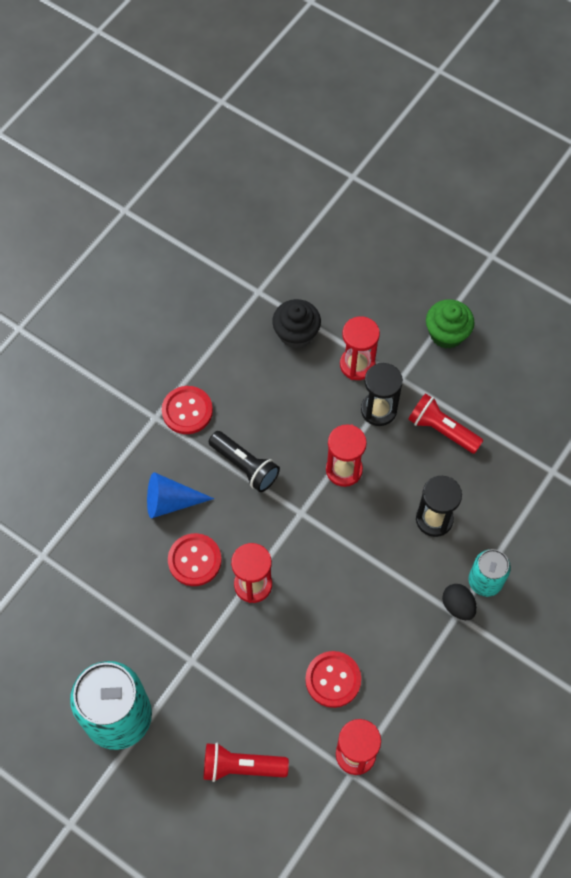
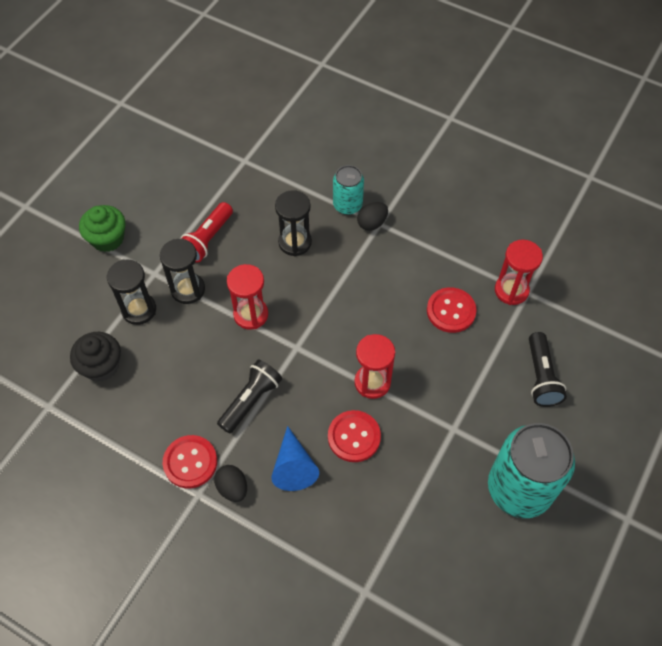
camera: 95 degrees left, 5 degrees down
red flashlight [204,743,289,782] -> black flashlight [529,332,567,407]
red hourglass [340,316,380,380] -> black hourglass [107,259,156,325]
none -> black egg [214,465,247,502]

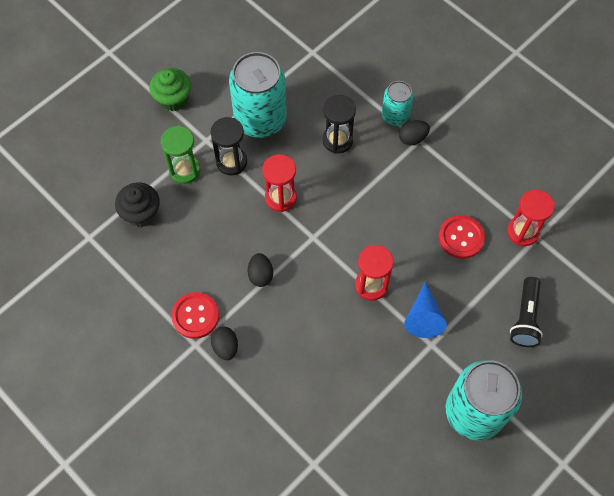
camera: 15 degrees right, 5 degrees up
black hourglass [107,259,156,325] -> green hourglass [161,125,201,184]
red flashlight [181,202,233,263] -> turquoise can [229,52,286,138]
black flashlight [217,359,282,434] -> black egg [248,253,273,287]
blue cone [271,426,319,491] -> blue cone moved to [404,281,447,338]
red button [328,410,381,462] -> none

